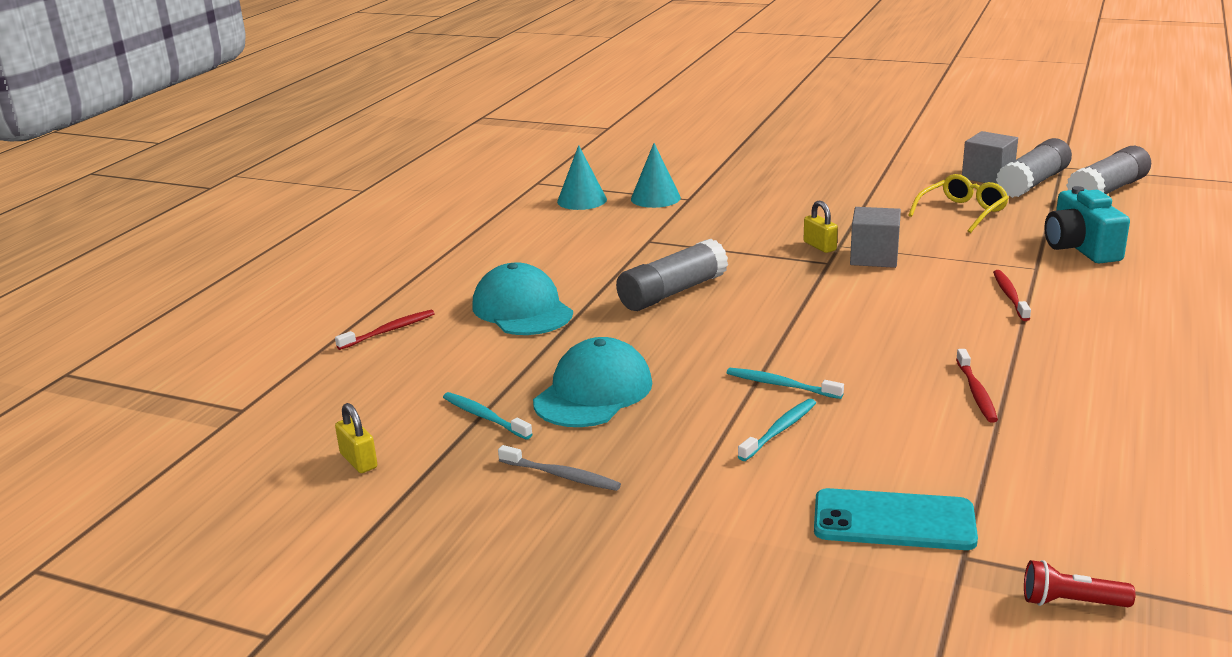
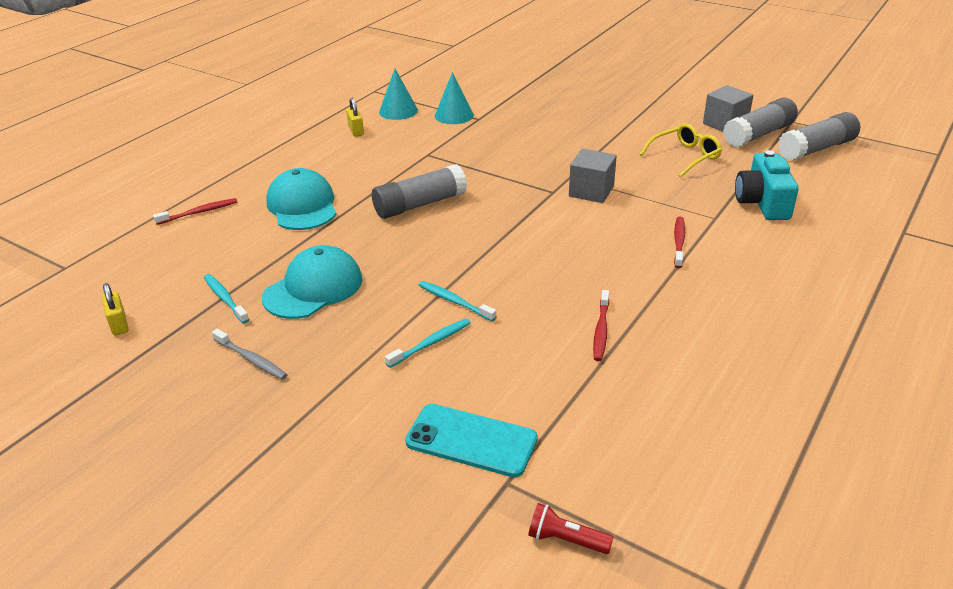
camera: 10 degrees right, 10 degrees up
yellow padlock [804,201,838,253] -> yellow padlock moved to [346,98,364,137]

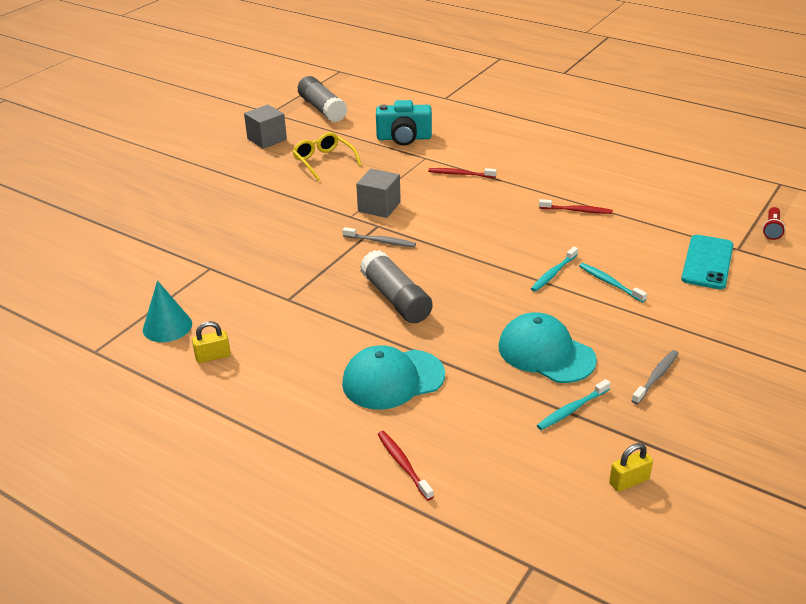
camera: 90 degrees left, 0 degrees up
turquoise cone [435,72,474,124] -> none
grey glue stick [723,98,798,147] -> none
none -> grey toothbrush [342,227,416,247]

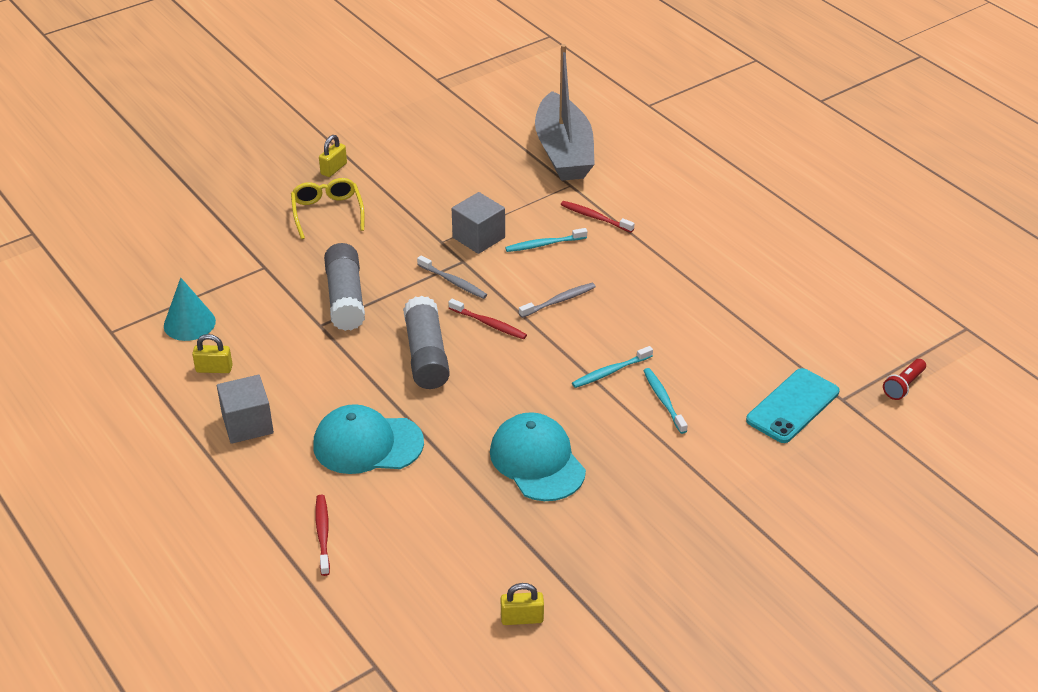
camera: 20 degrees right, 5 degrees up
grey cube [244,105,287,149] -> grey cube moved to [217,375,274,444]
yellow glasses [292,132,362,181] -> yellow glasses moved to [291,178,365,239]
grey glue stick [298,76,347,122] -> grey glue stick moved to [324,243,365,331]
turquoise camera [376,100,432,146] -> grey boat [535,44,595,181]
turquoise toothbrush [537,379,611,430] -> turquoise toothbrush moved to [505,228,587,252]
red toothbrush [539,199,613,214] -> red toothbrush moved to [449,299,527,339]
grey toothbrush [632,350,679,404] -> grey toothbrush moved to [519,283,596,318]
none -> yellow padlock [319,135,347,177]

